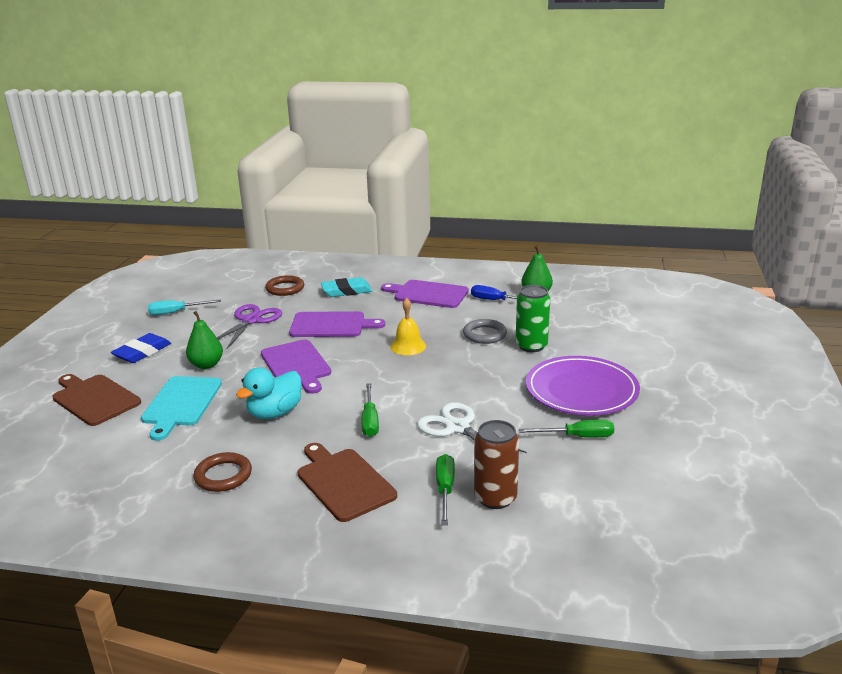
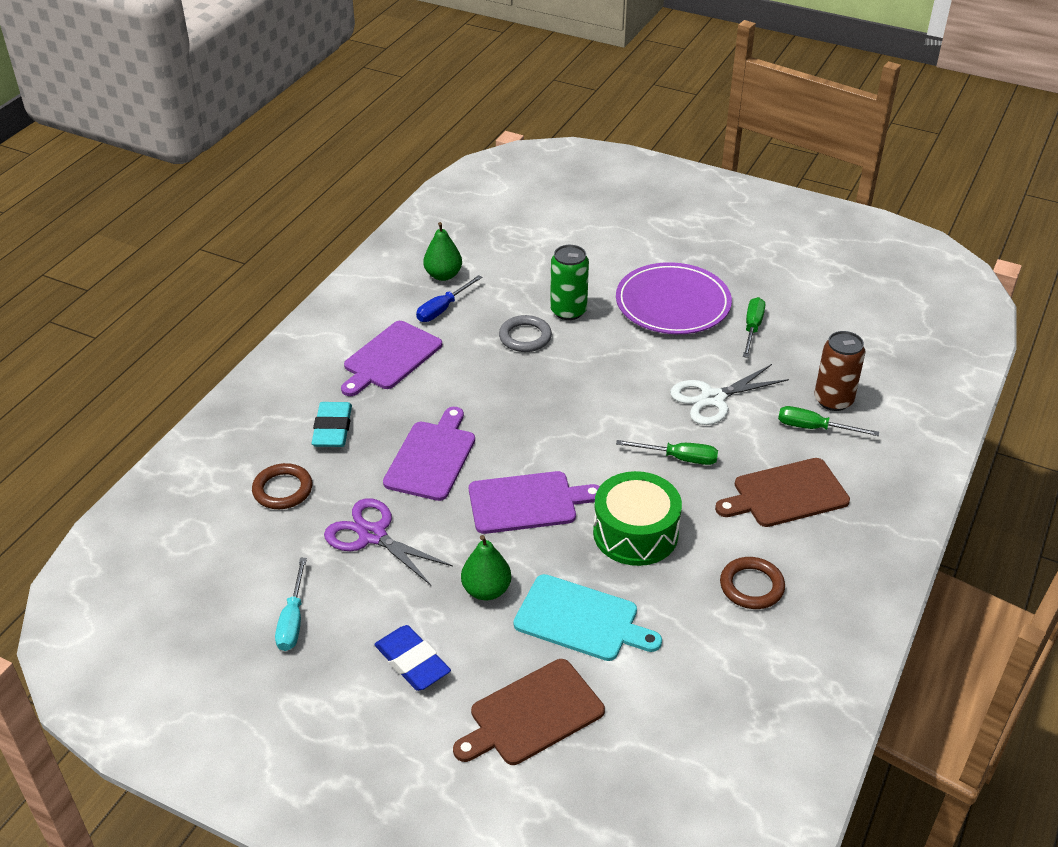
camera: 75 degrees left, 15 degrees up
turquoise duck [236,368,302,419] -> green drum [593,471,682,566]
yellow bell [390,298,426,355] -> none

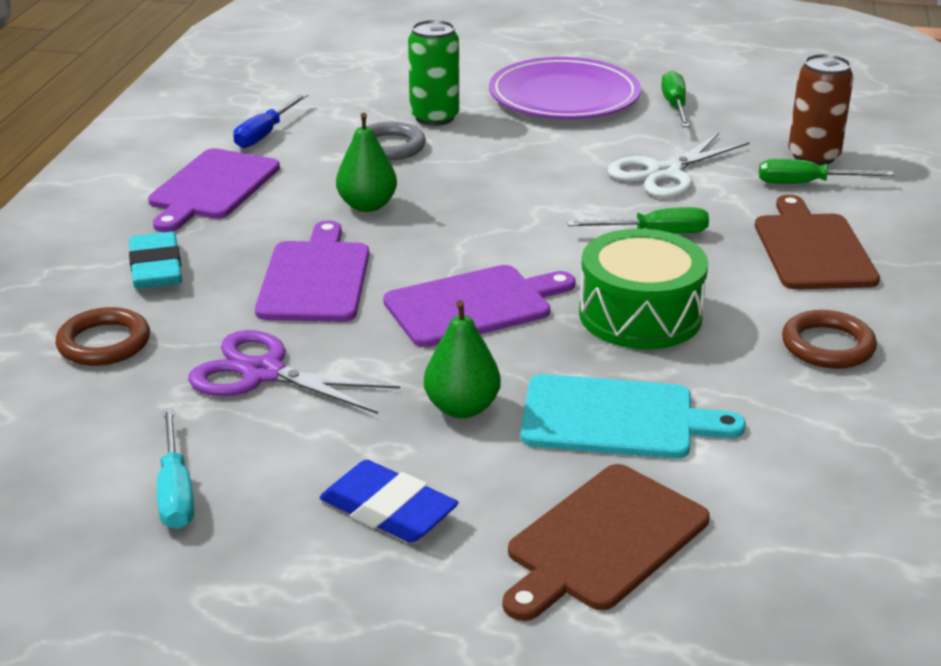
camera: 15 degrees left, 10 degrees down
green pear [423,222,462,281] -> green pear moved to [336,113,397,212]
brown cutting board [715,458,850,527] -> brown cutting board turned 120 degrees clockwise [755,195,880,290]

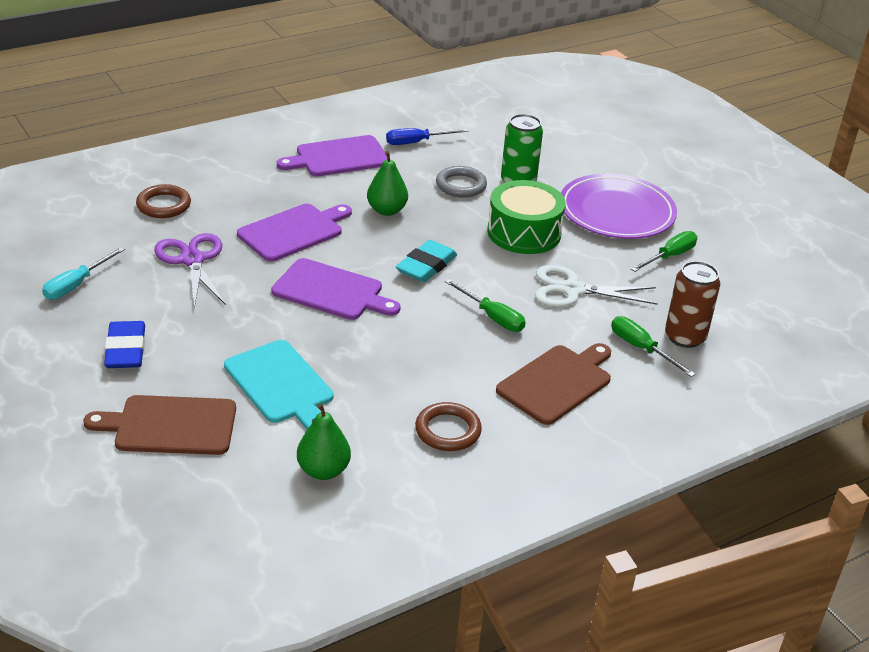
camera: 45 degrees right, 5 degrees up
turquoise eraser [129,232,182,289] -> turquoise eraser moved to [396,240,457,282]
green pear [424,300,501,418] -> green pear moved to [297,403,351,480]
green drum [579,229,709,349] -> green drum moved to [487,180,566,254]

